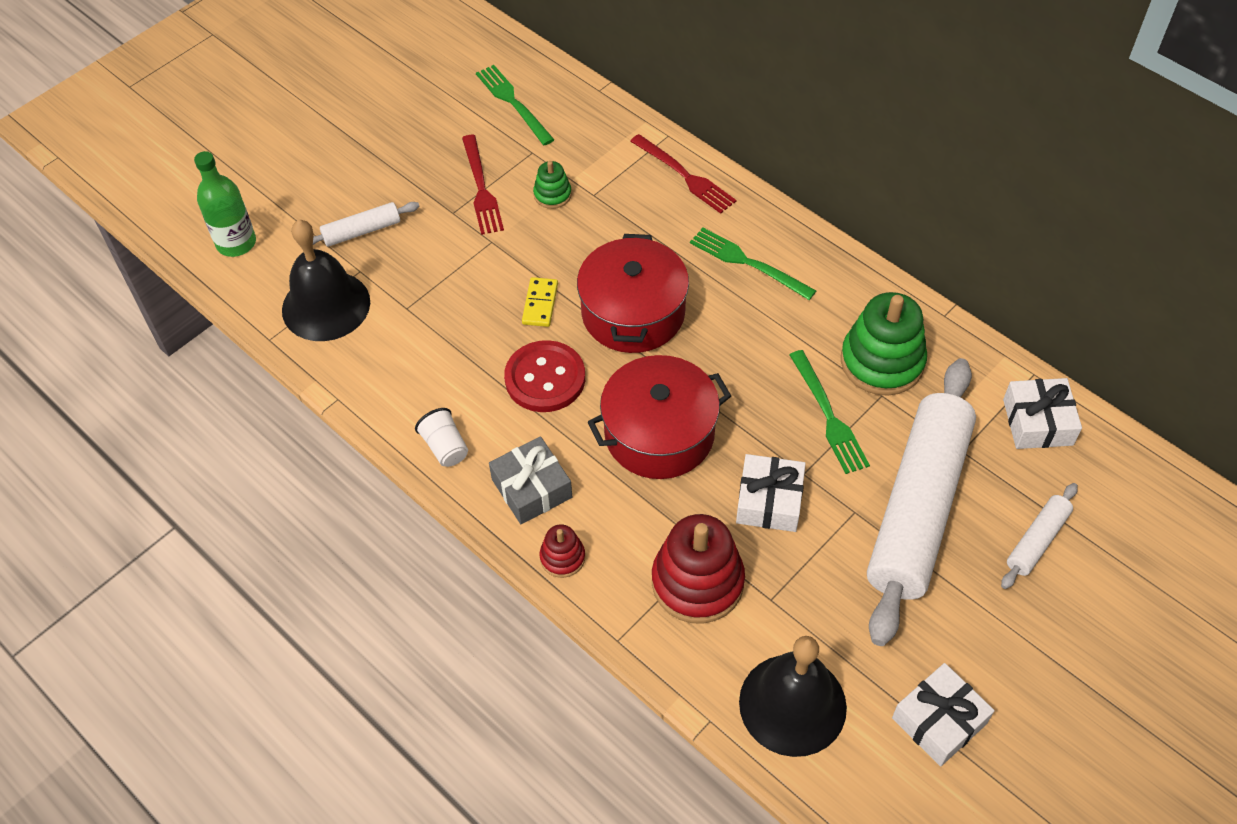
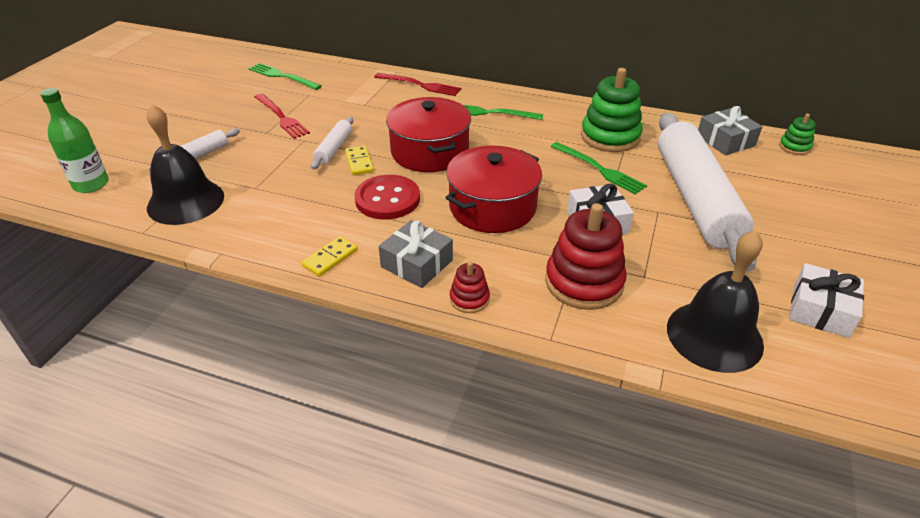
camera: 25 degrees left, 15 degrees down
white cup [415,408,468,467] -> yellow domino [302,236,358,277]
green stacking toy [533,161,572,209] -> green stacking toy moved to [779,114,816,155]
white rolling pin [1001,483,1078,589] -> white rolling pin moved to [311,117,353,169]
white gift [1003,378,1082,449] -> grey gift [698,106,762,155]

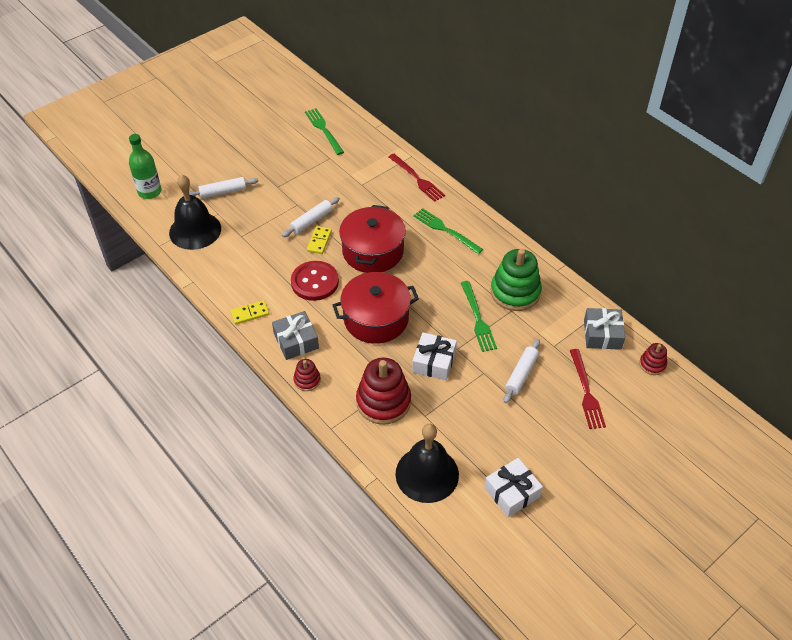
camera: 30 degrees right, 10 degrees up
red fork [255,94,310,139] -> red fork moved to [570,349,606,429]
white rolling pin [658,113,757,272] -> white rolling pin [504,339,540,403], size x0.42
green stacking toy [779,114,816,155] -> red stacking toy [639,343,667,375]

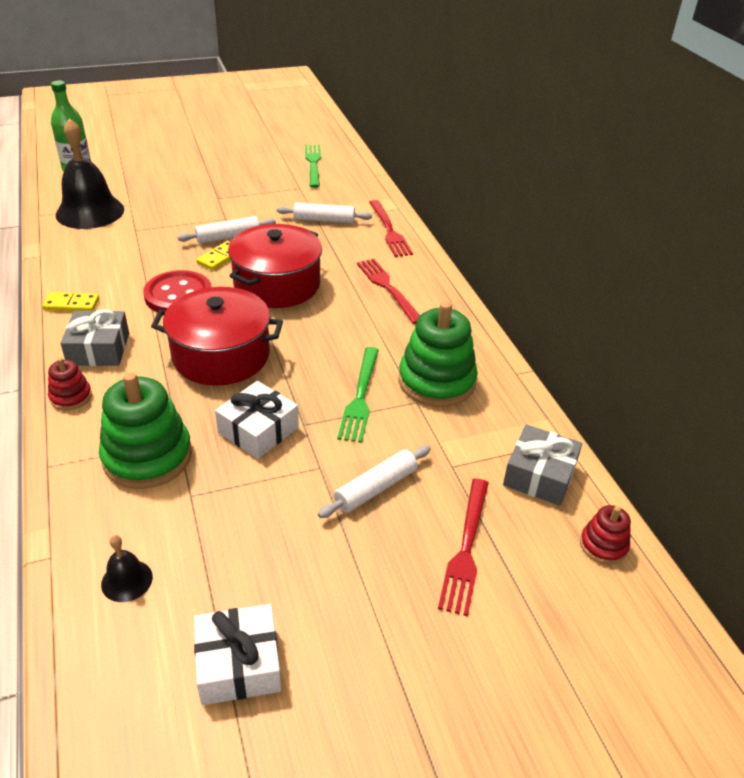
camera: 20 degrees right, 10 degrees down
white rolling pin [189,177,258,199] -> white rolling pin moved to [276,203,372,223]
red stacking toy [356,358,411,425] -> green stacking toy [99,372,192,489]
black bell [395,424,459,503] -> black bell [101,535,153,602], size x0.45
green fork [413,208,483,254] -> red fork [357,259,420,324]

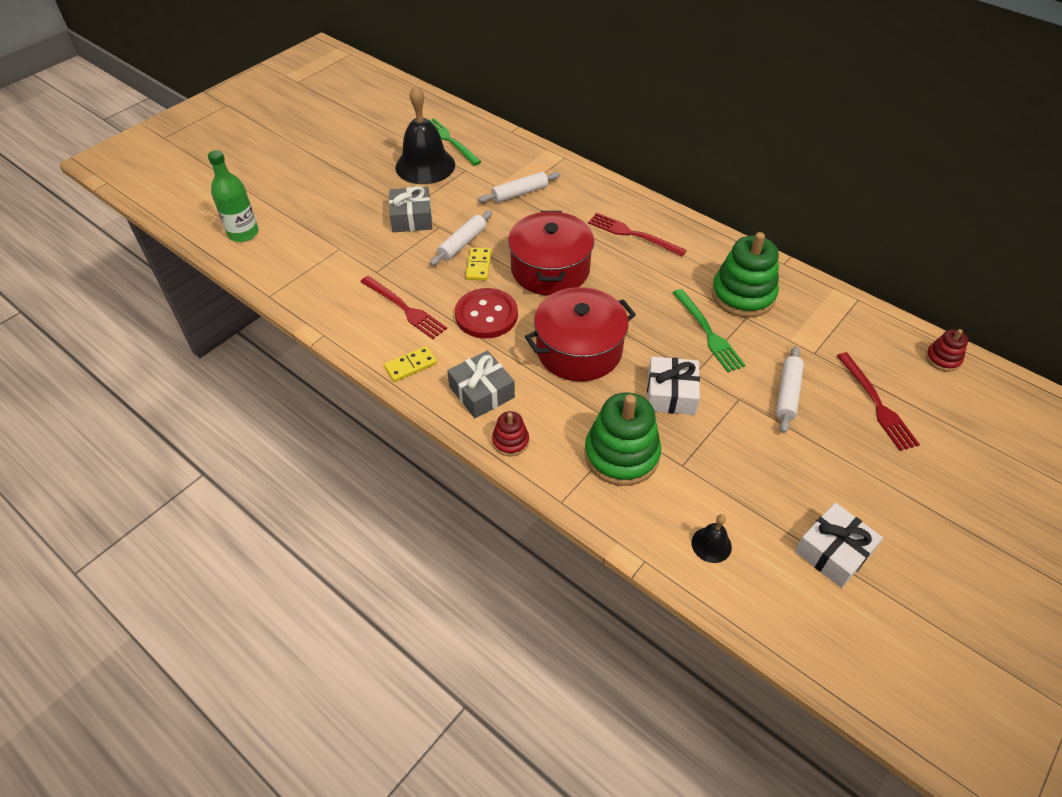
camera: 30 degrees left, 10 degrees up
black bell [56,118,124,229] -> black bell moved to [395,85,455,184]
red fork [369,200,413,257] -> red fork moved to [360,276,447,339]
grey gift [503,424,582,506] -> grey gift moved to [389,186,432,232]

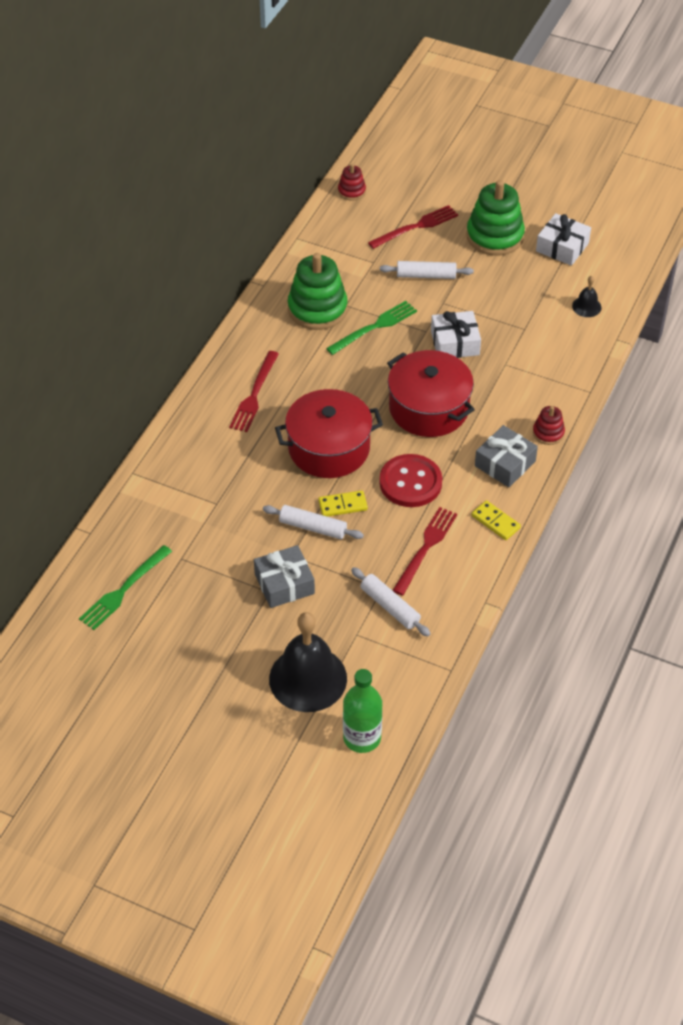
camera: 105 degrees left, 0 degrees up
black bell [395,85,455,184] -> black bell moved to [269,612,347,712]
white rolling pin [478,172,560,203] -> white rolling pin moved to [351,567,431,637]
green stacking toy [584,392,661,486] -> green stacking toy moved to [466,180,525,256]

